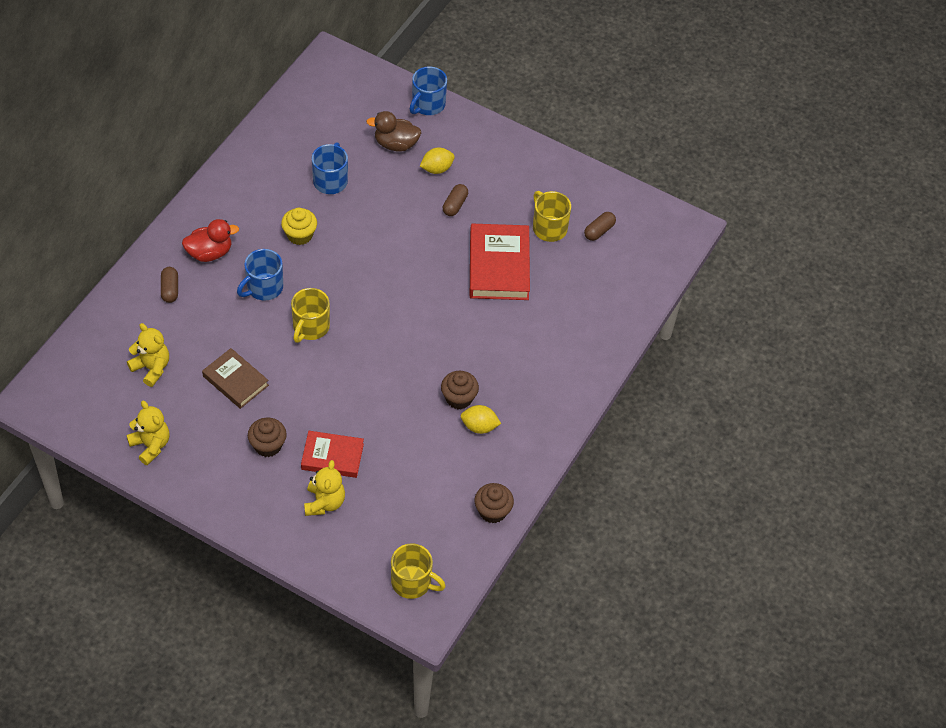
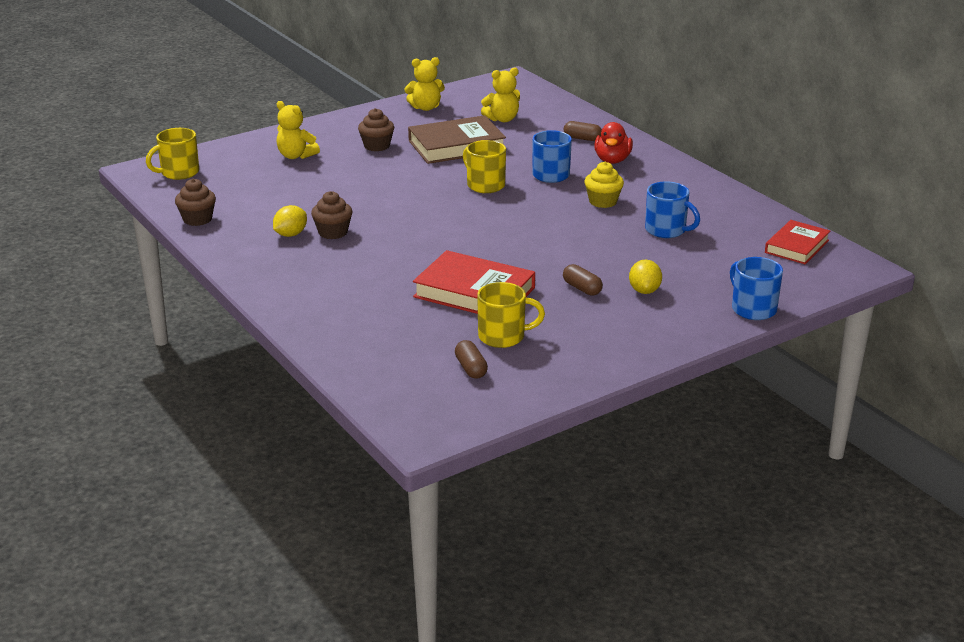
camera: 120 degrees right, 25 degrees down
brown book [202,348,269,409] -> brown book [408,115,506,164], size x1.57
red book [301,431,364,478] -> red book moved to [765,220,830,264]
brown duck [366,111,421,152] -> none

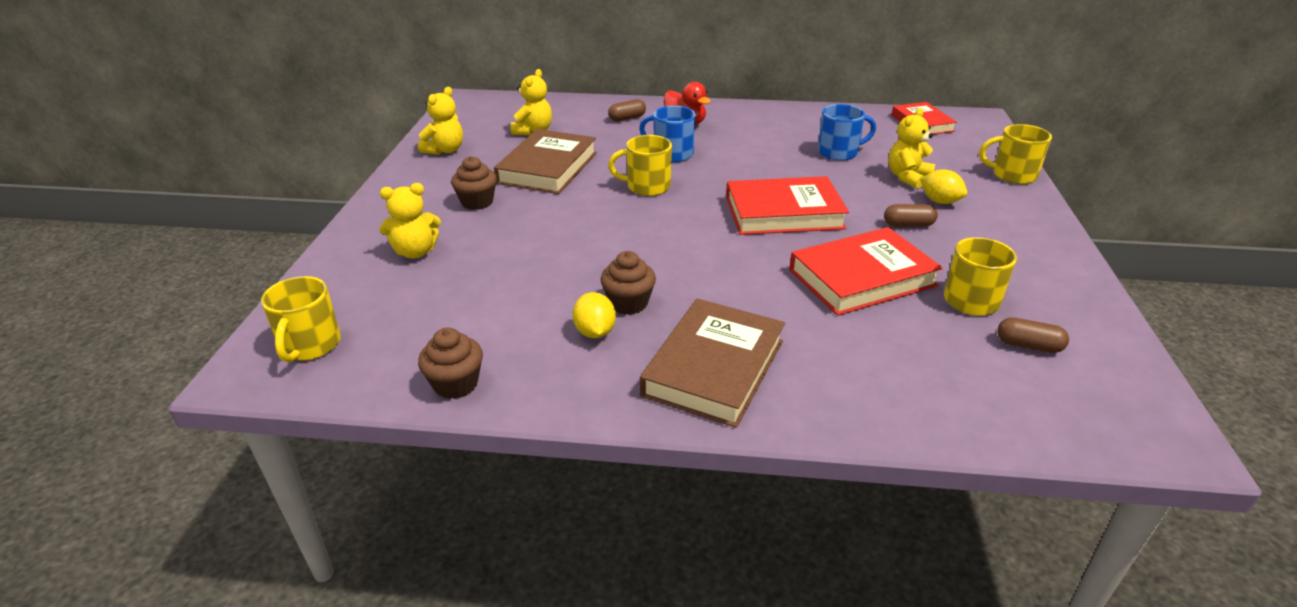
camera: 50 degrees left, 5 degrees up
yellow cupcake [584,162,624,208] -> none
blue mug [730,257,783,320] -> yellow mug [979,124,1052,184]
none -> brown book [640,299,785,428]
none -> red book [726,176,849,235]
none -> yellow teddy bear [889,108,935,189]

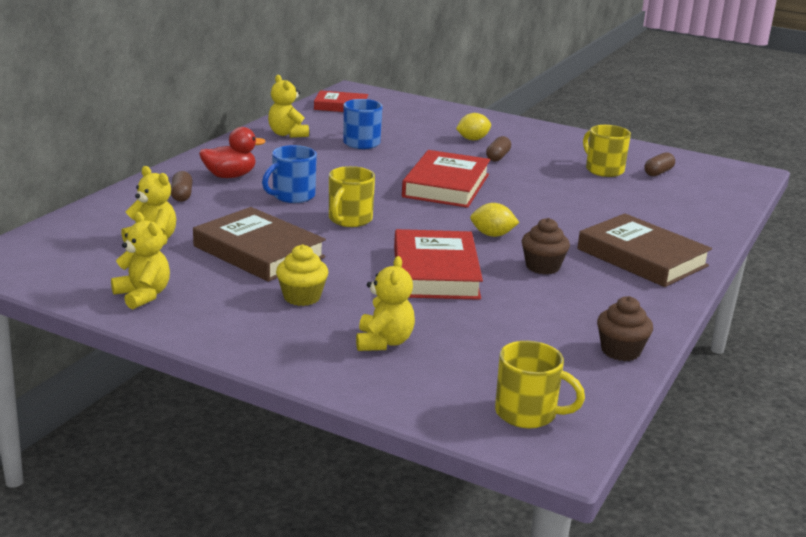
camera: 70 degrees left, 10 degrees down
brown cupcake [451,156,497,210] -> yellow cupcake [276,245,328,306]
yellow lemon [572,292,616,338] -> yellow lemon moved to [470,203,520,237]
red book [789,227,943,316] -> red book moved to [394,229,483,300]
yellow teddy bear [889,108,935,189] -> yellow teddy bear moved to [268,75,309,138]
yellow mug [979,124,1052,184] -> none

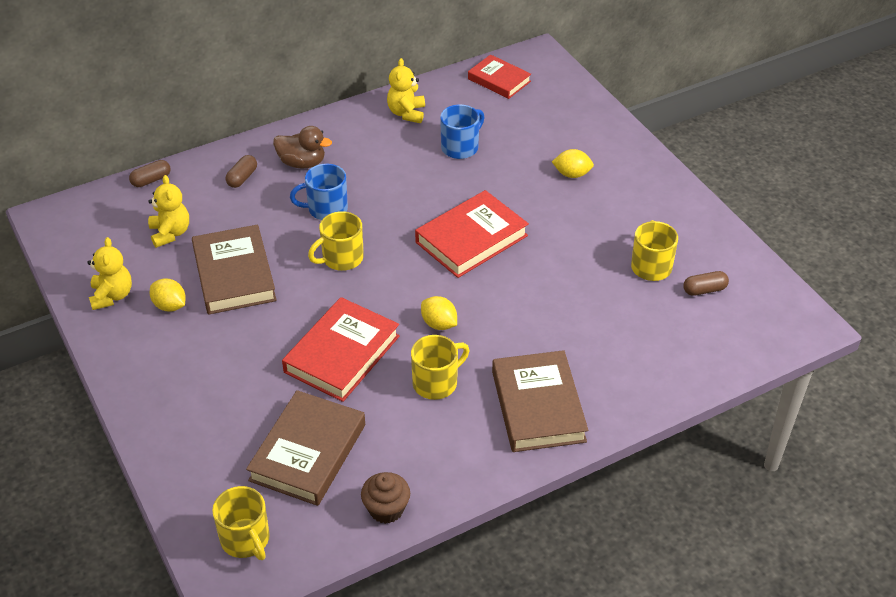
camera: 35 degrees right, 20 degrees up
red duck [199,127,265,178] -> brown duck [273,126,332,168]
yellow cupcake [276,245,328,306] -> none
yellow teddy bear [356,256,415,351] -> none
brown capsule [486,136,511,161] -> brown capsule moved to [129,160,170,187]
brown cupcake [522,218,570,274] -> yellow mug [411,335,469,400]
none -> yellow lemon [150,279,186,311]
none -> brown book [246,390,365,506]

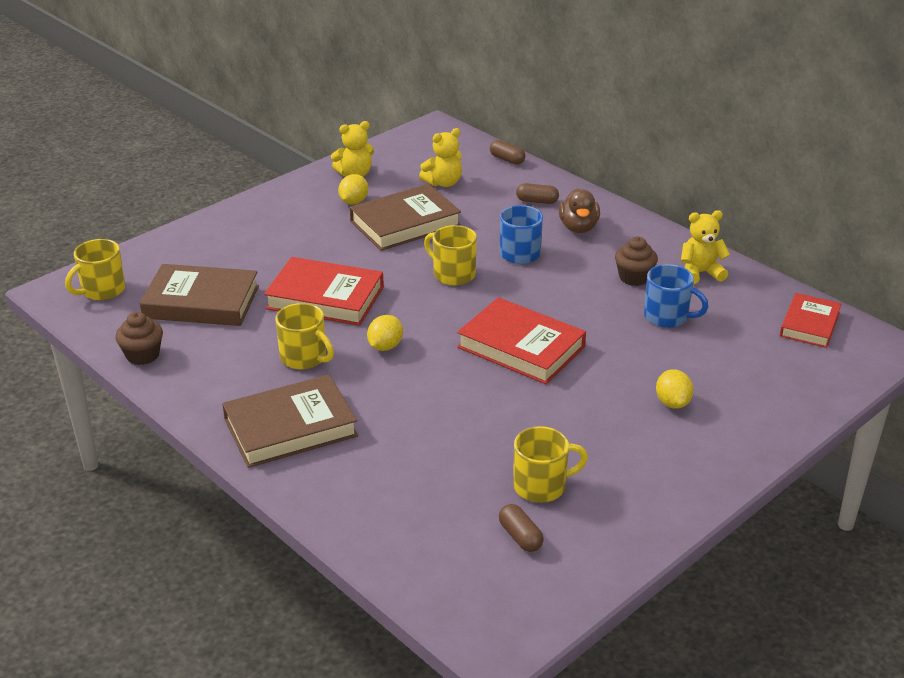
camera: 75 degrees right, 10 degrees down
none -> brown cupcake [615,237,658,286]

